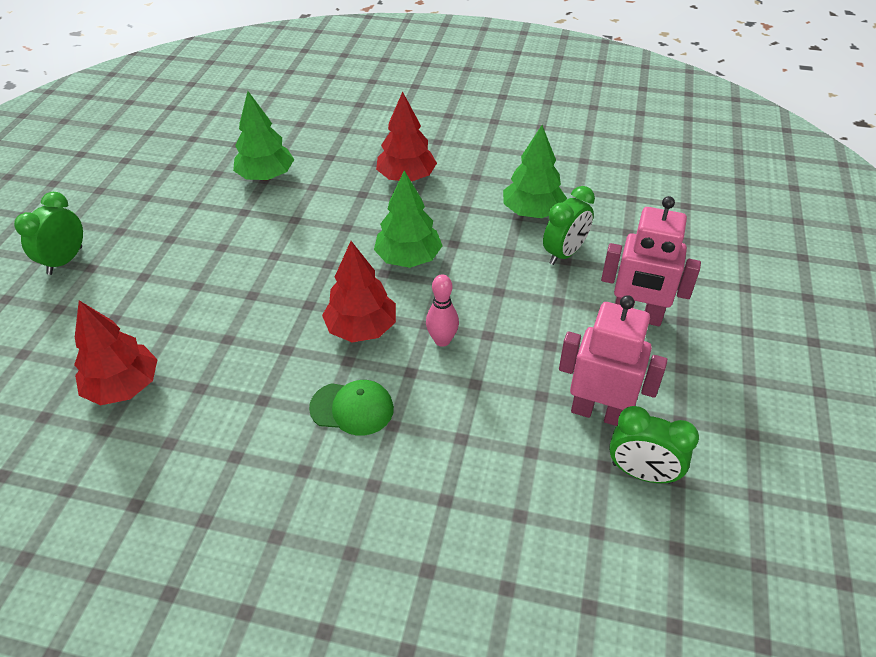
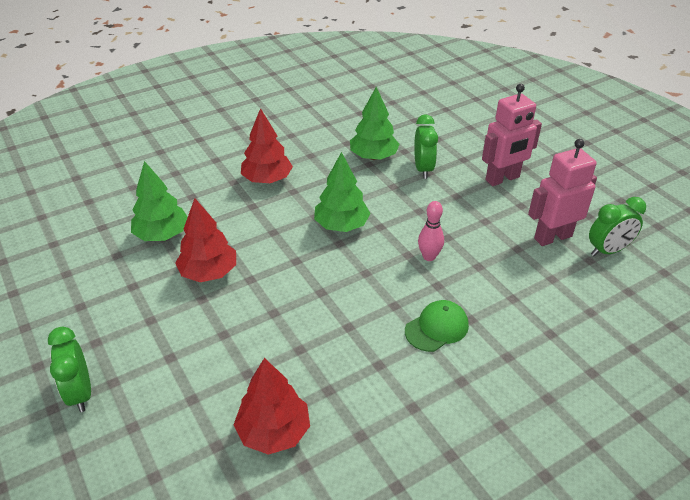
camera: 45 degrees left, 5 degrees down
red tree [322,241,396,342] -> red tree moved to [175,198,236,282]

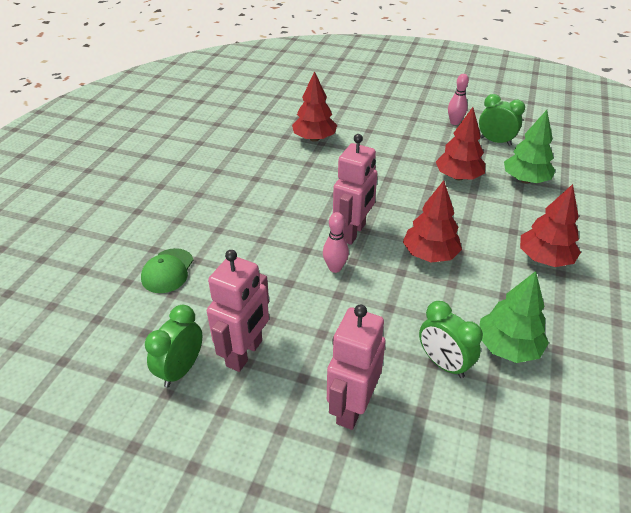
camera: 140 degrees right, 0 degrees up
green clock [48,327,91,412] -> green clock moved to [479,94,525,146]
green tree [314,152,371,232] -> red tree [403,180,462,262]
green cap [405,300,469,352] -> green cap moved to [141,248,193,293]
none -> pink robot [333,134,377,245]
none -> pink bowling pin [448,74,469,125]

